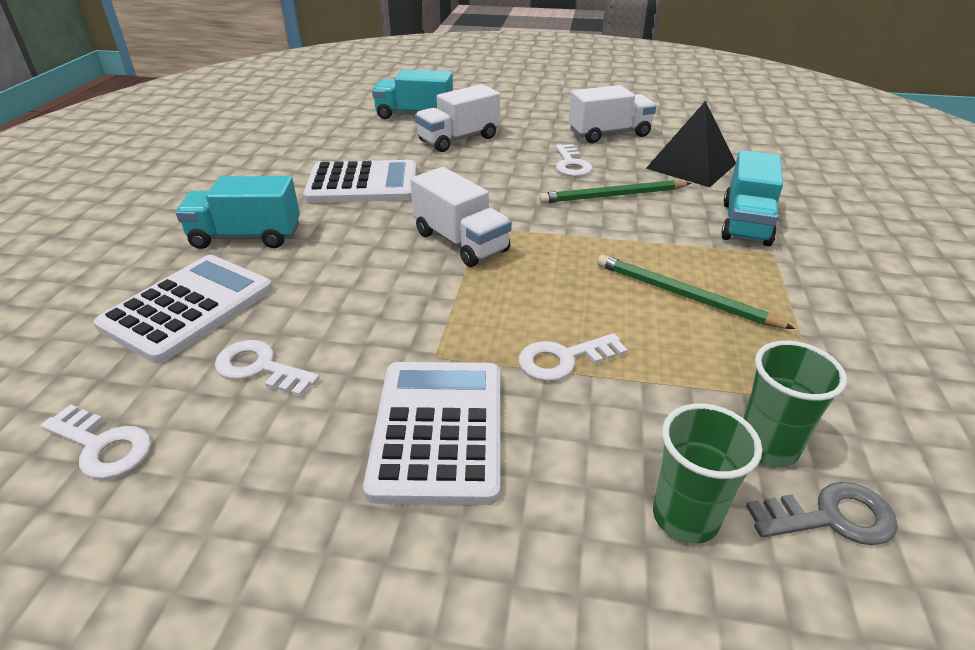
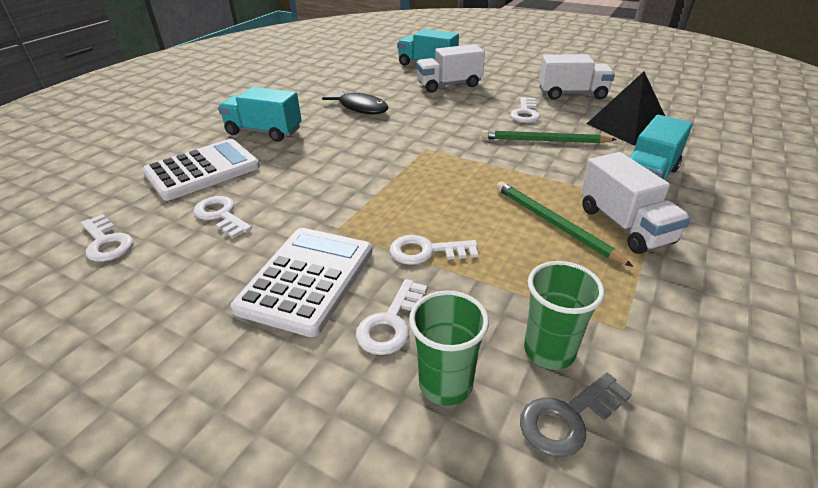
camera: 20 degrees right, 0 degrees up
white calculator [303,160,417,203] -> black fish [322,89,389,114]
white truck [410,167,512,267] -> white truck moved to [581,152,691,254]
grey key [746,482,898,545] -> grey key turned 135 degrees clockwise [520,373,632,457]
none -> white key [356,279,427,355]

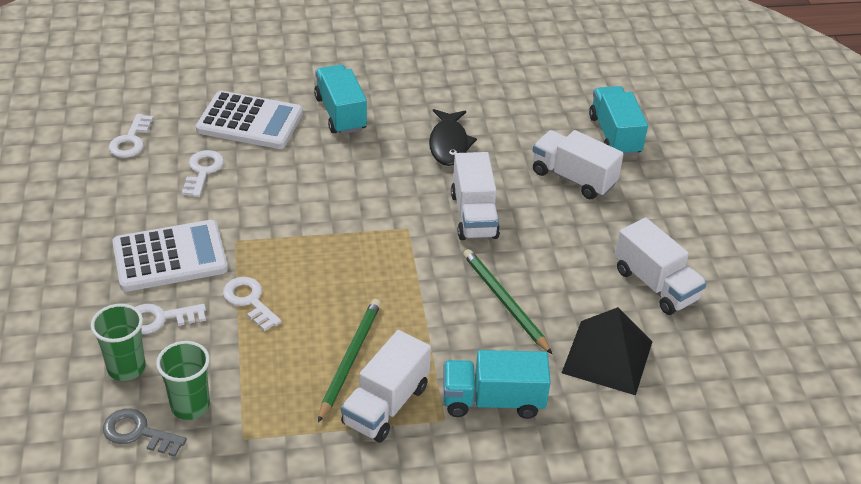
camera: 50 degrees right, 5 degrees up
white key [510,97,540,123] -> none
none -> white truck [451,152,500,240]

